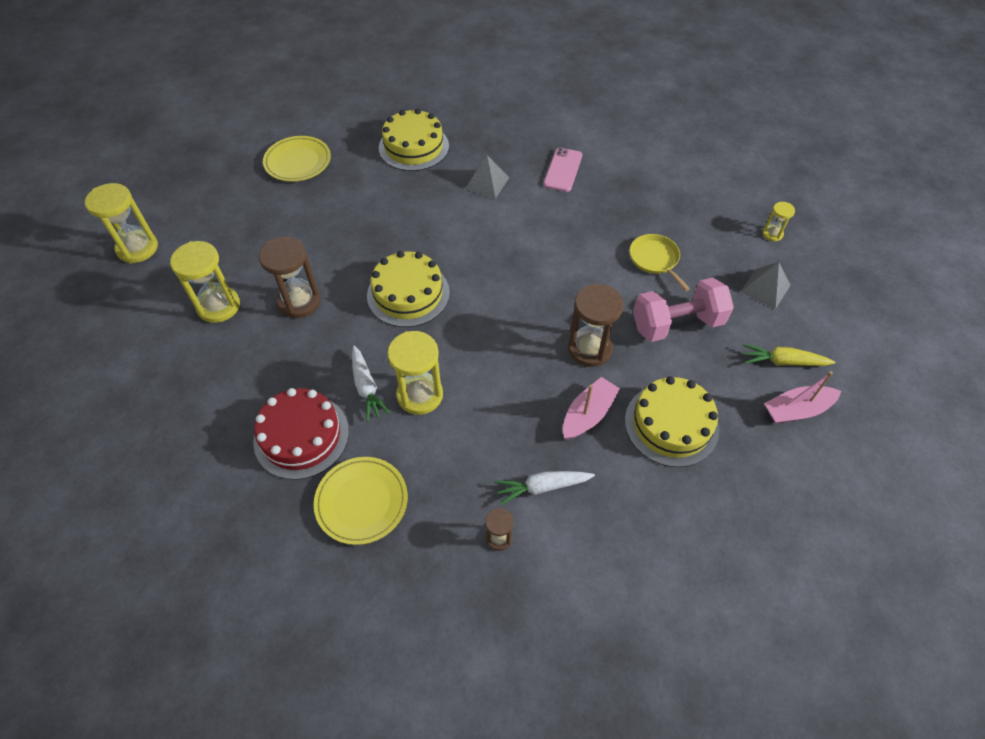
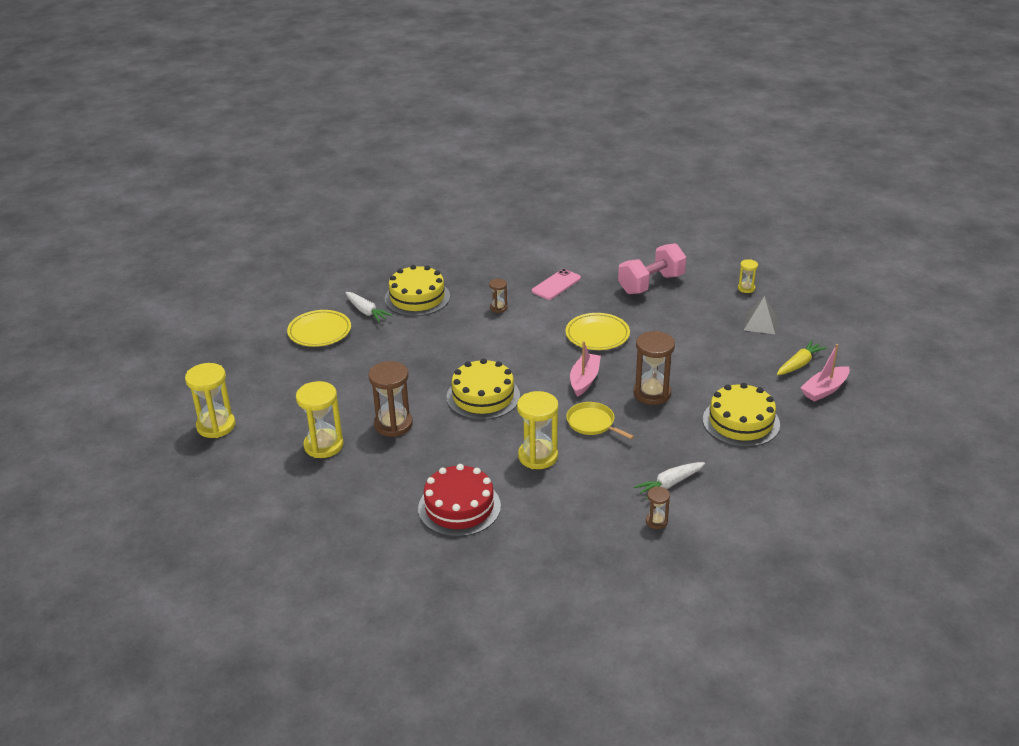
camera: 20 degrees left, 20 degrees down
yellow plate [314,457,408,545] -> yellow plate moved to [566,313,630,350]
white carrot [352,345,390,422] -> white carrot moved to [345,292,393,323]
grey pyramid [465,155,509,199] -> brown hourglass [489,279,507,313]
pink phone [543,148,583,192] -> pink phone turned 45 degrees clockwise [532,269,581,300]
pink boat [563,377,620,440] -> pink boat moved to [570,341,601,397]
yellow pan [630,234,690,291] -> yellow pan moved to [566,402,634,439]
pink dumbbell [633,278,734,342] -> pink dumbbell moved to [618,243,686,294]
yellow carrot [743,344,836,366] -> yellow carrot turned 150 degrees clockwise [777,340,827,375]

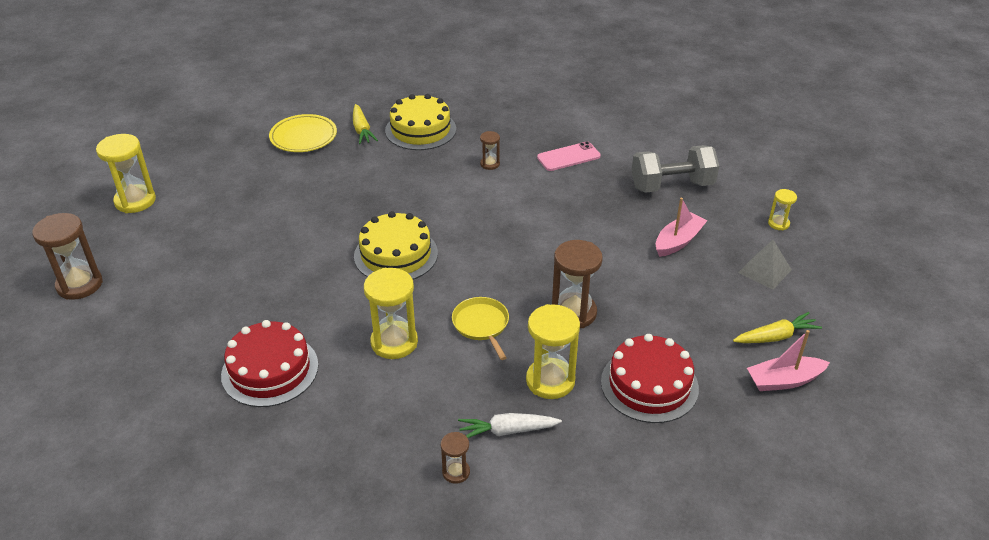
camera: 25 degrees right, 5 degrees up
yellow hourglass [296,381,343,458] -> yellow hourglass moved to [526,304,580,399]
white carrot [345,292,393,323] -> yellow carrot [353,104,378,144]
brown hourglass [368,361,413,437] -> brown hourglass moved to [32,213,103,300]
yellow plate [566,313,630,350] -> none
pink boat [570,341,601,397] -> pink boat moved to [656,198,707,257]
pink dumbbell [618,243,686,294] -> grey dumbbell [631,145,719,193]
yellow cake [703,383,780,447] -> red cake [601,334,699,423]

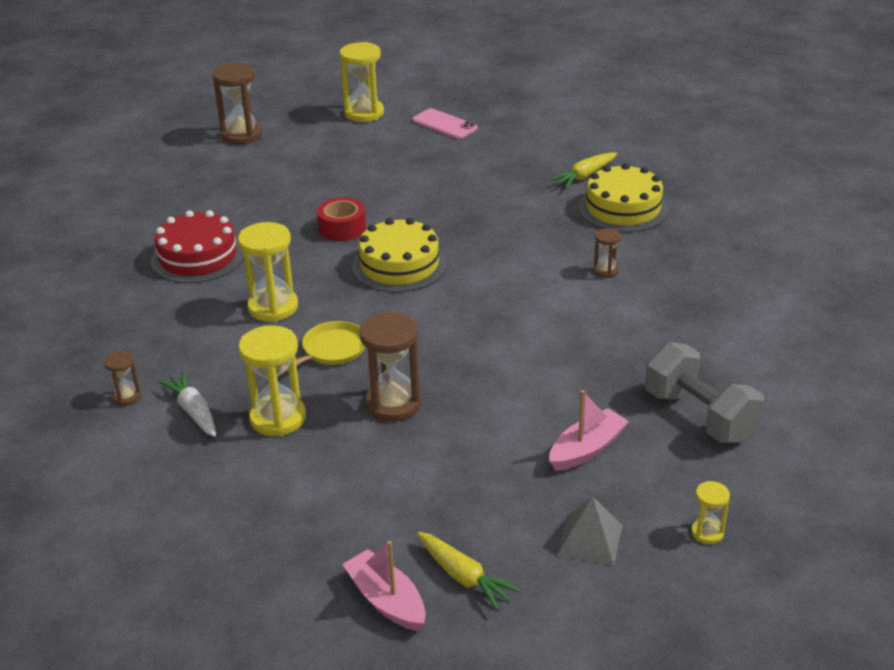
camera: 65 degrees right, 5 degrees down
yellow plate [269,114,337,152] -> none
pink phone [537,141,601,171] -> pink phone moved to [412,108,477,139]
red cake [601,334,699,423] -> none
pink boat [656,198,707,257] -> pink boat turned 60 degrees counterclockwise [549,390,629,471]
none -> red tape [317,197,366,241]

